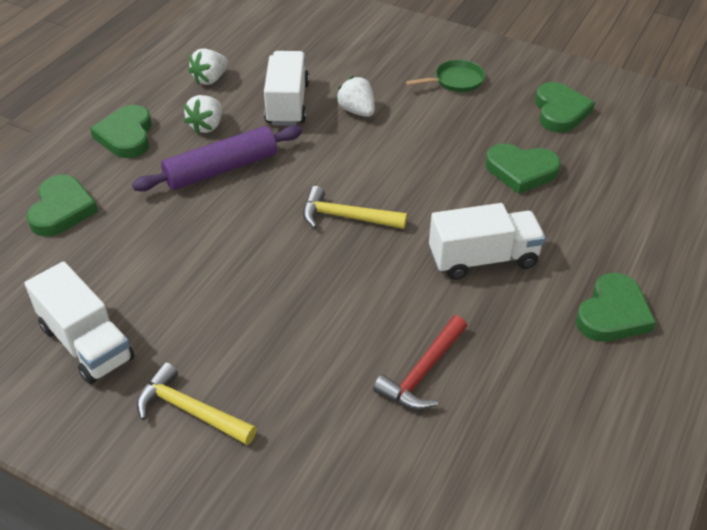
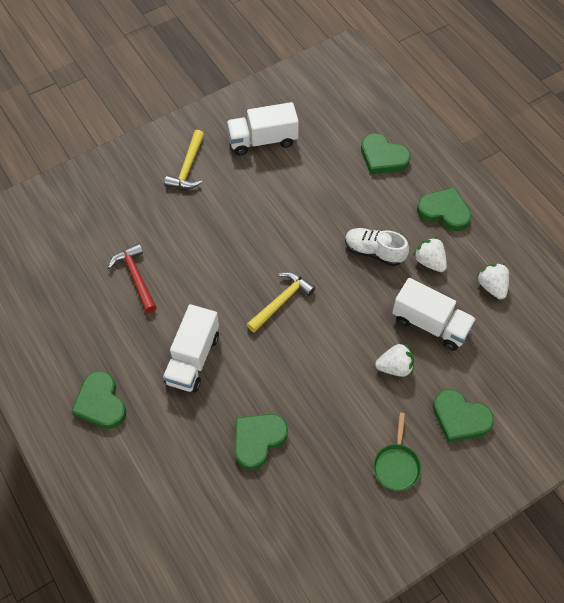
camera: 120 degrees right, 15 degrees up
purple rolling pin [132,126,302,191] -> white shoe [345,228,409,266]
yellow hammer [137,362,257,445] -> yellow hammer turned 135 degrees clockwise [164,130,204,189]
green heart [535,82,595,133] -> green heart moved to [433,389,494,443]

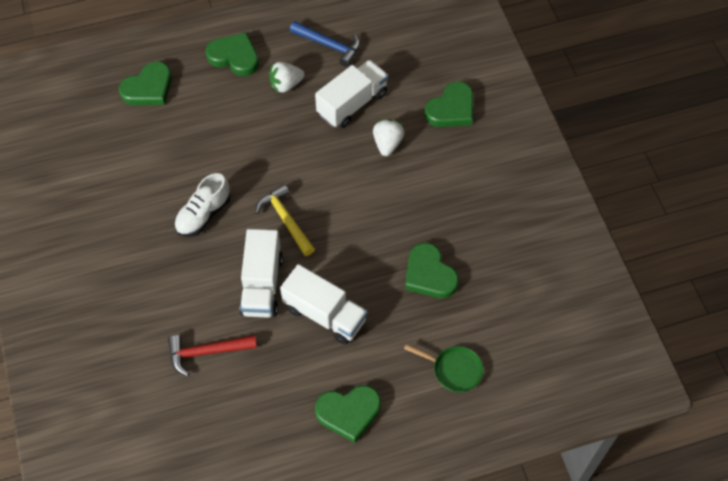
camera: 75 degrees left, 0 degrees up
yellow hammer [164,130,204,189] -> none
white truck [227,102,299,155] -> white truck moved to [239,229,283,318]
white shoe [345,228,409,266] -> white shoe moved to [174,173,230,236]
green pan [373,413,421,491] -> green pan moved to [404,344,483,392]
green heart [417,187,471,231] -> green heart turned 75 degrees clockwise [206,33,259,76]
white strawberry [477,263,509,299] -> blue hammer [290,21,360,67]

